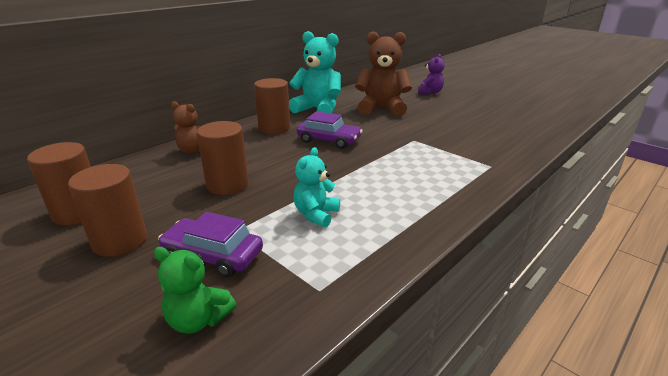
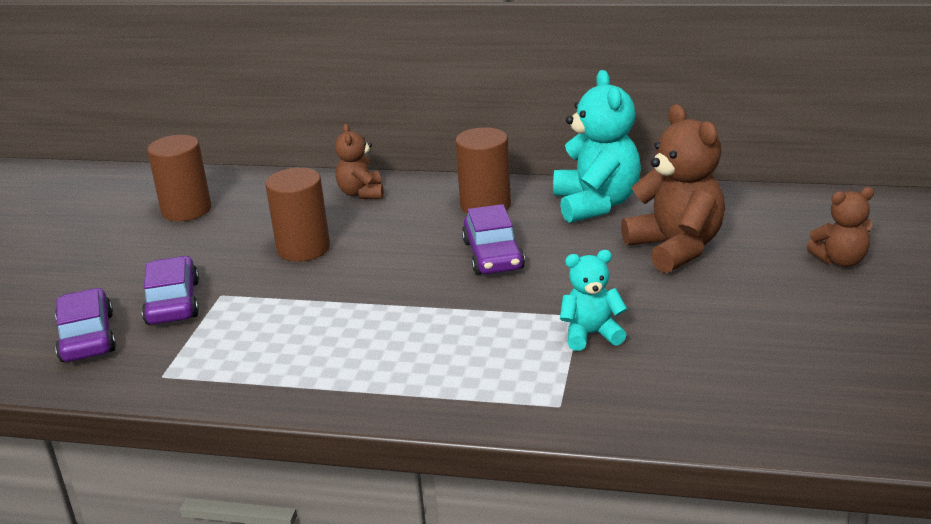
camera: 60 degrees right, 0 degrees up
brown cylinder [68,164,147,257] -> none
green teddy bear [154,247,237,334] -> purple car [55,288,116,362]
turquoise teddy bear [293,147,340,228] -> turquoise teddy bear moved to [560,250,627,351]
purple teddy bear [418,54,445,95] -> brown teddy bear [807,187,874,267]

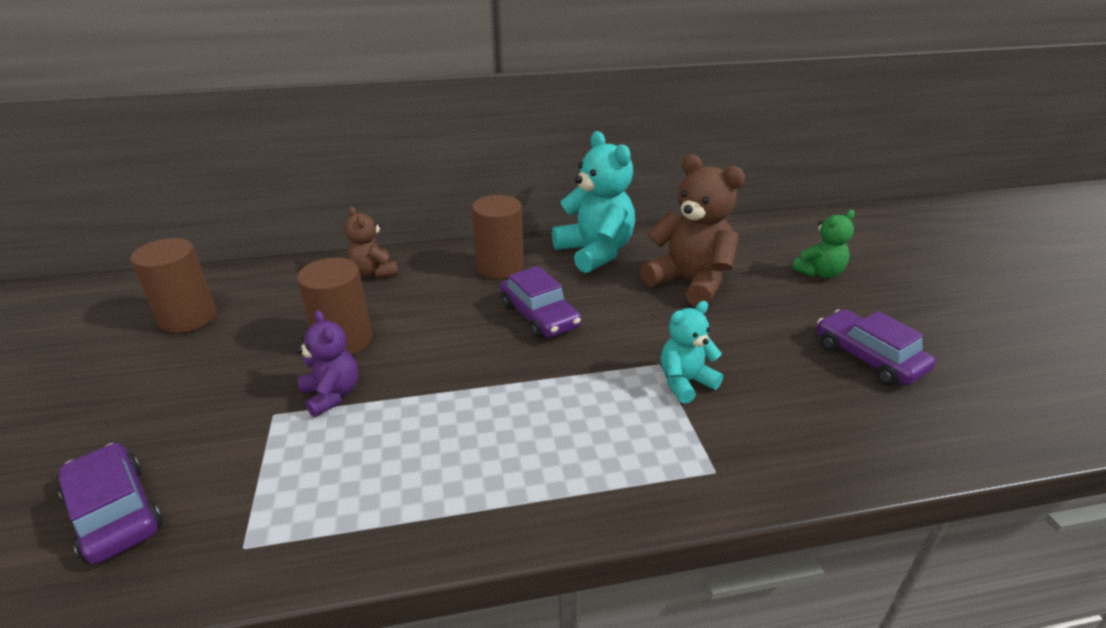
camera: 25 degrees left, 5 degrees up
purple car [142,256,199,325] -> purple car moved to [817,309,936,386]
brown teddy bear [807,187,874,267] -> green teddy bear [792,210,855,278]
none -> purple teddy bear [297,310,358,417]

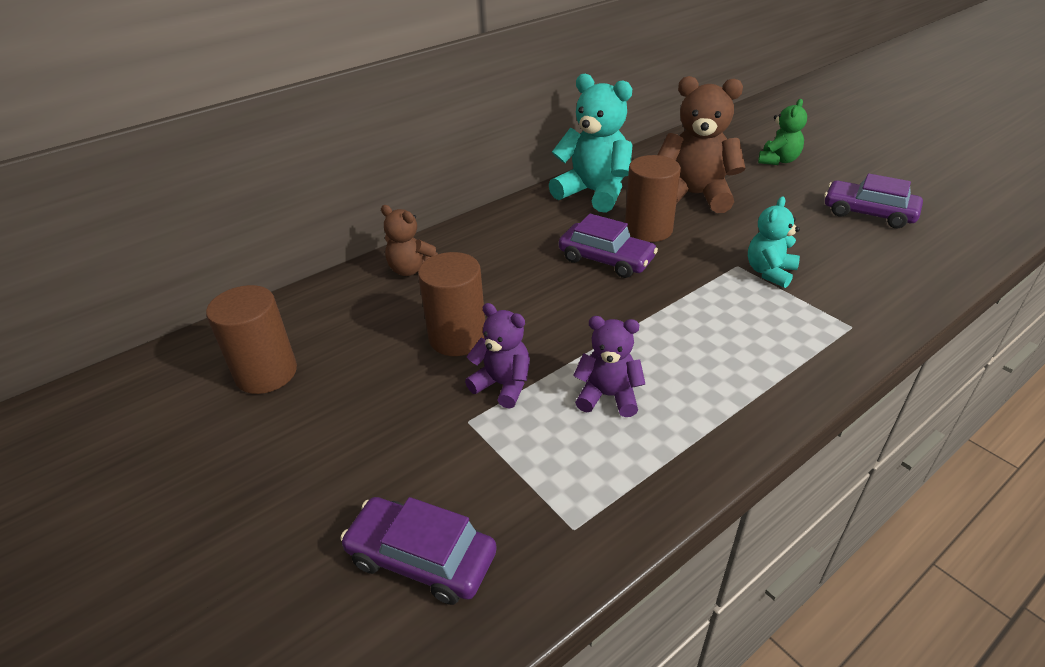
camera: 25 degrees left, 5 degrees up
brown cylinder [472,195,524,279] -> brown cylinder moved to [625,155,681,242]
none -> purple teddy bear [573,316,645,417]

